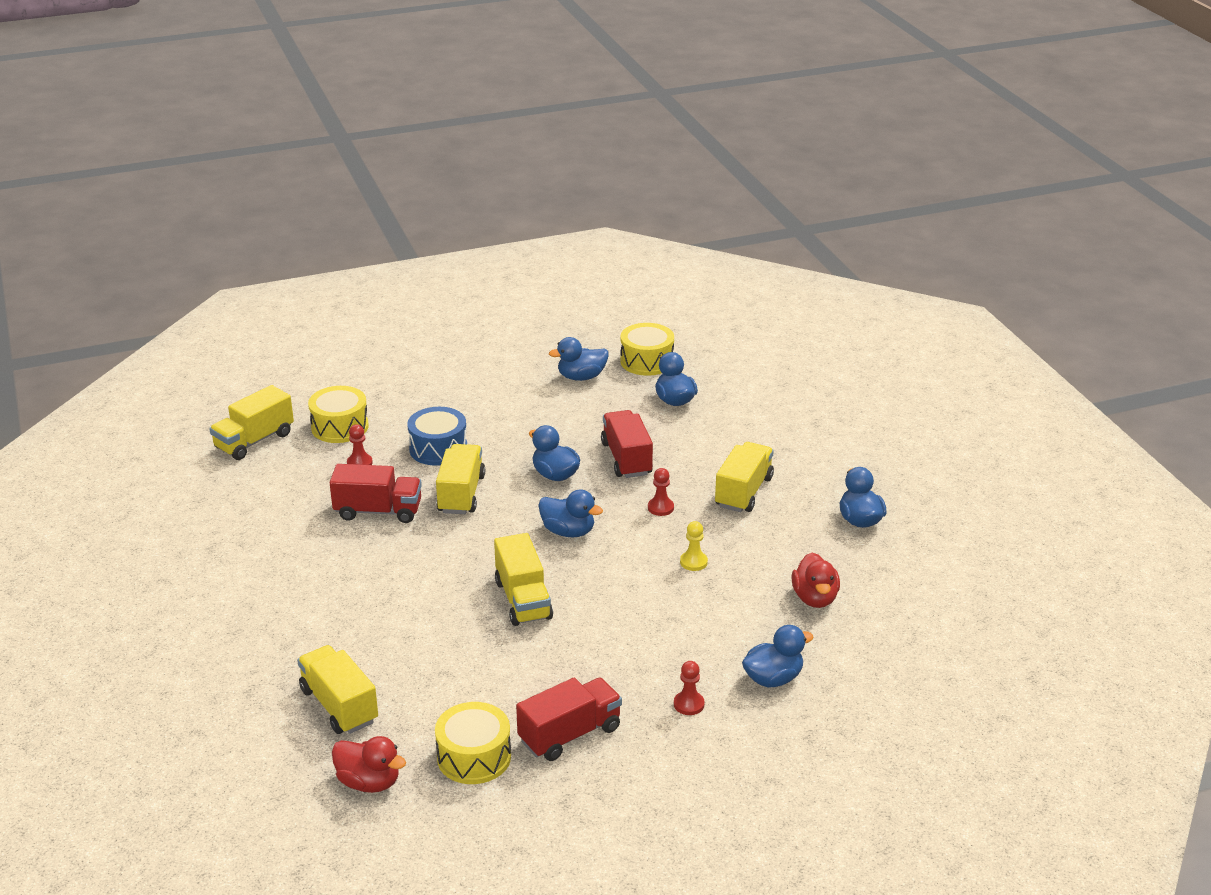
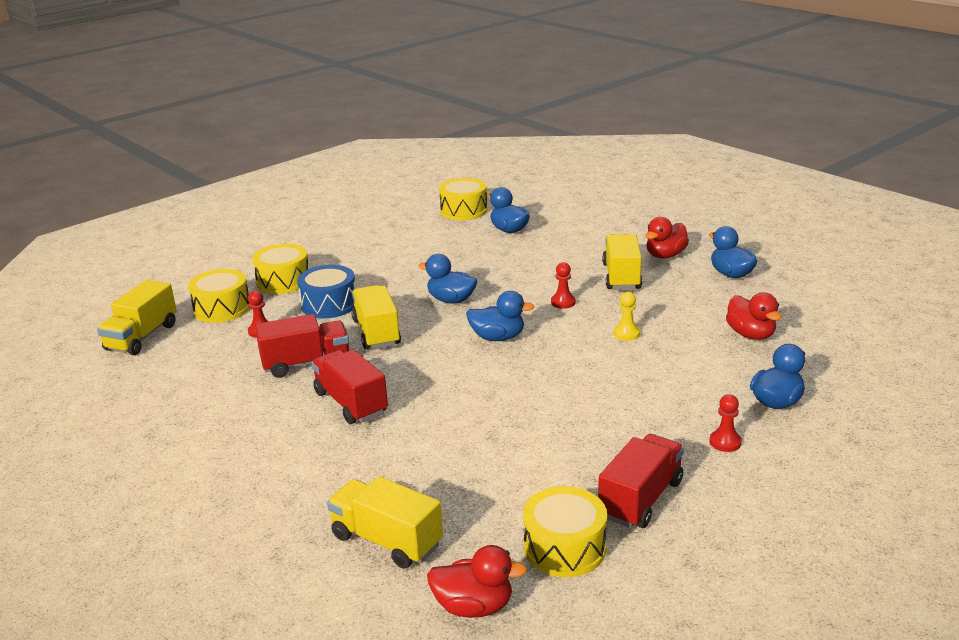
camera: 20 degrees left, 5 degrees down
yellow truck [494,533,553,626] -> none
blue duck [549,337,608,381] -> none
red truck [601,410,653,478] -> red truck moved to [311,350,388,424]
none -> yellow drum [252,244,308,294]
none -> red duck [646,217,689,259]

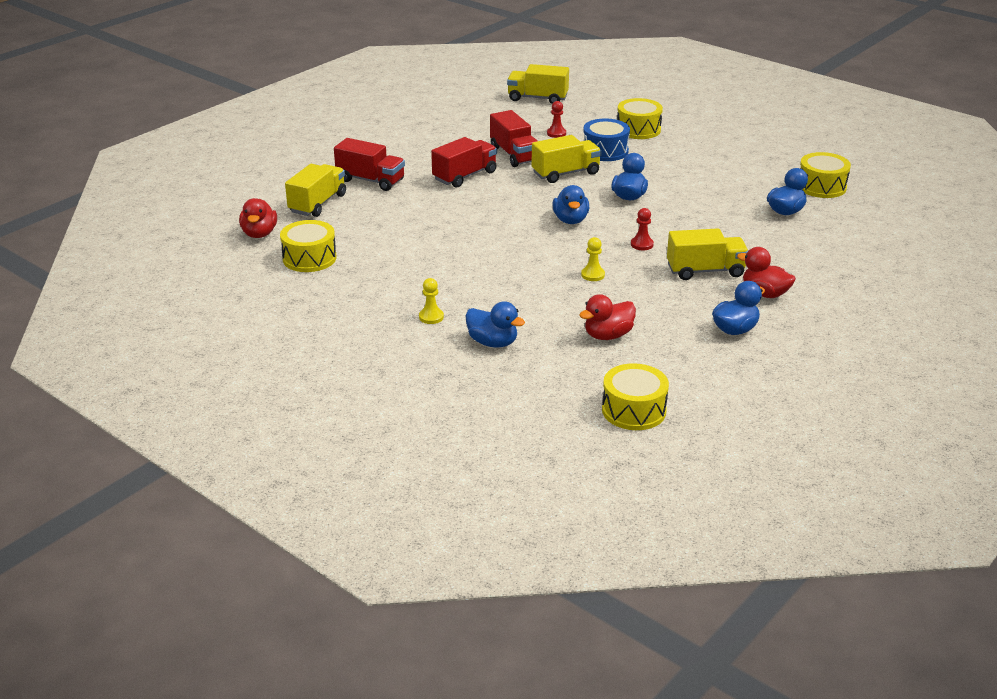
camera: 80 degrees right, 5 degrees up
yellow drum [188,269,250,323] -> yellow drum moved to [602,363,669,430]
red truck [598,434,684,528] -> red truck moved to [334,138,405,191]
red pawn [710,394,742,452] -> yellow pawn [419,278,444,324]

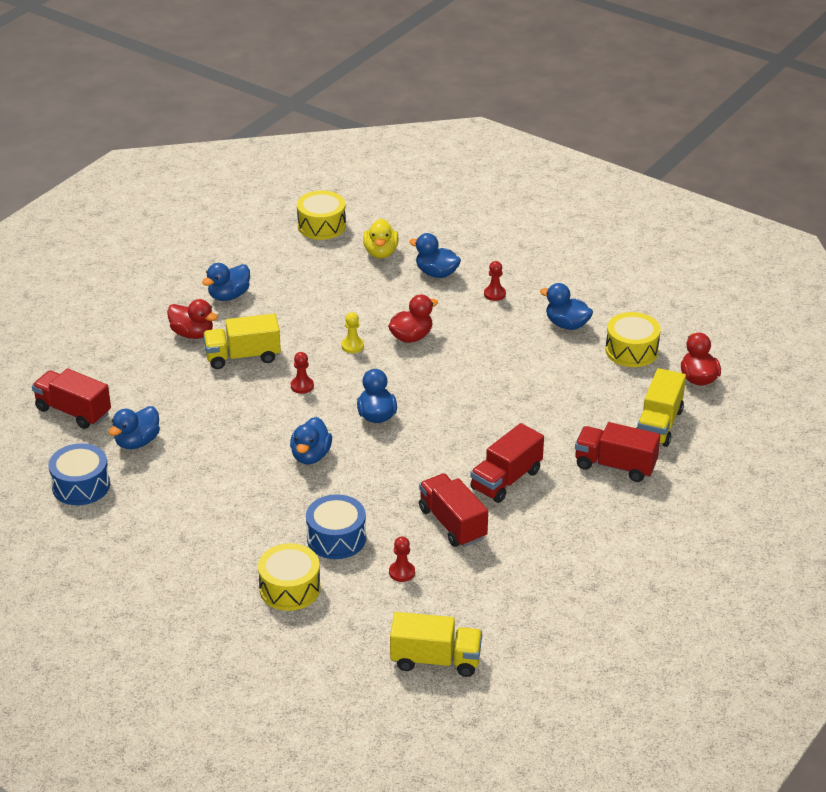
camera: 175 degrees right, 5 degrees up
yellow pawn [419,278,444,324] -> red pawn [484,261,506,301]
yellow truck [531,135,602,183] -> none
red duck [579,294,636,340] -> red duck moved to [388,294,438,343]
yellow drum [800,152,851,198] -> blue drum [49,443,110,505]
none -> red truck [32,369,111,429]
none -> yellow duck [363,219,399,258]
none -> blue duck [540,283,593,330]

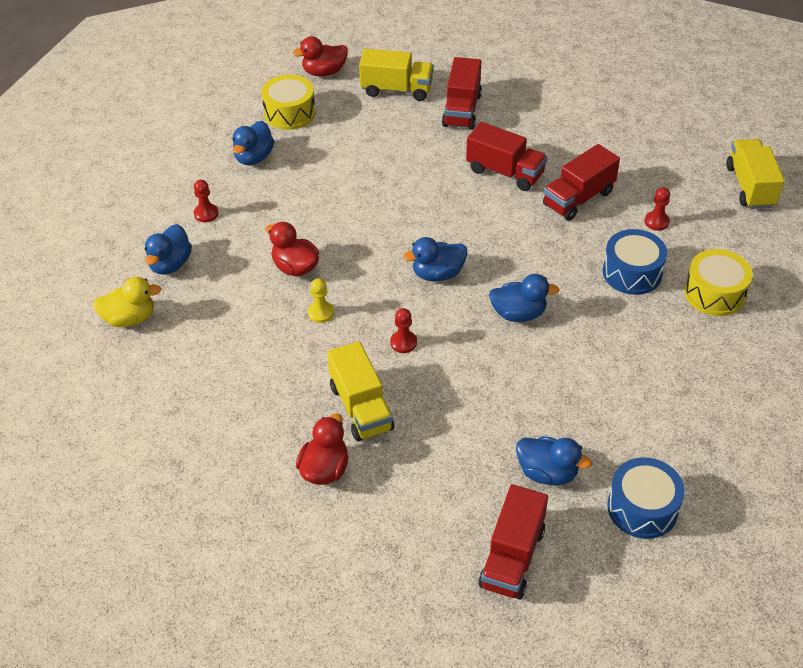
camera: 100 degrees left, 10 degrees up
blue duck [202,263,250,301] -> none
yellow drum [297,190,346,240] -> none

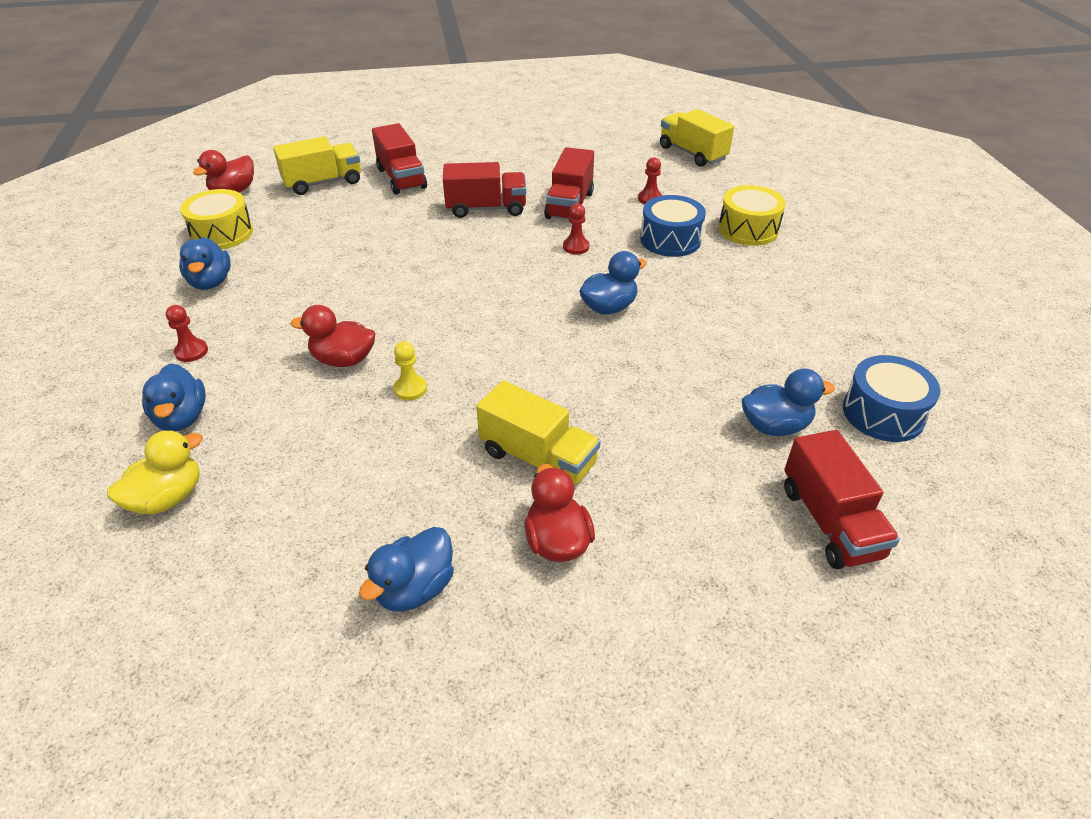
camera: 35 degrees left, 5 degrees down
red pawn [390,308,417,353] -> red pawn moved to [563,204,589,255]
blue duck [403,237,468,281] -> blue duck moved to [359,527,454,612]

